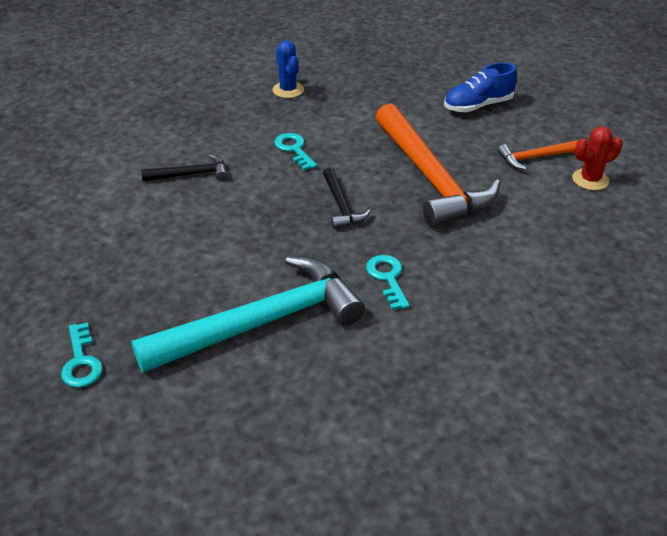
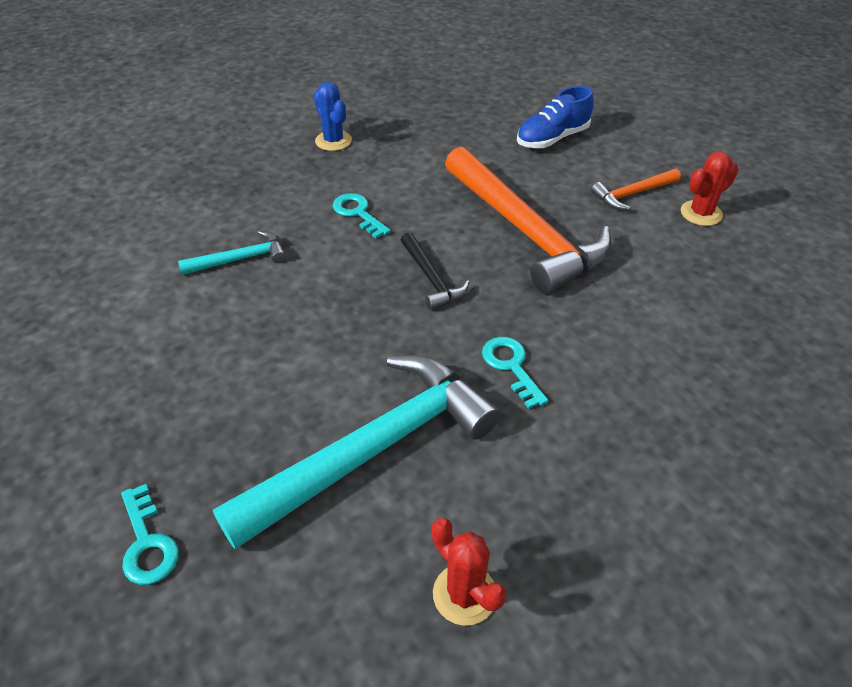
camera: 10 degrees left, 5 degrees up
black hammer [141,154,228,181] -> turquoise hammer [178,231,286,275]
none -> red cactus [431,518,506,626]

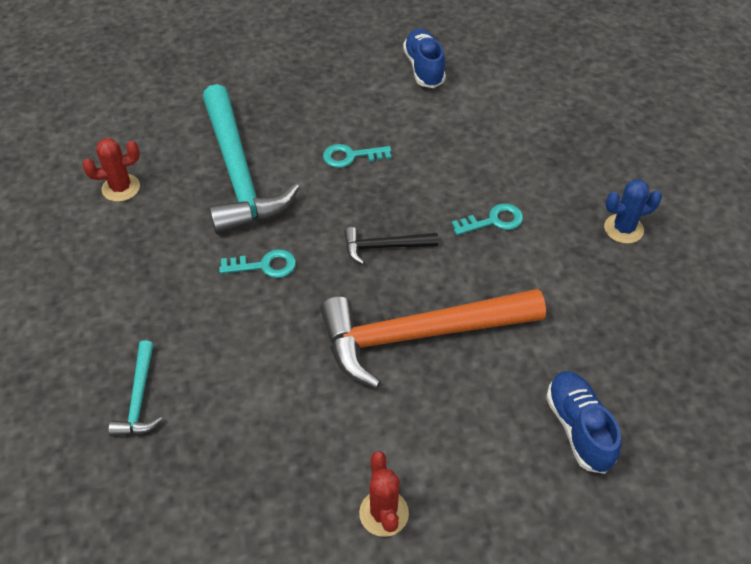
camera: 110 degrees right, 5 degrees up
turquoise key [121,484,179,585] -> turquoise key moved to [323,144,391,168]
turquoise hammer [178,231,286,275] -> turquoise hammer moved to [109,340,163,436]
orange hammer [591,169,681,210] -> none
none -> blue shoe [403,29,446,88]

